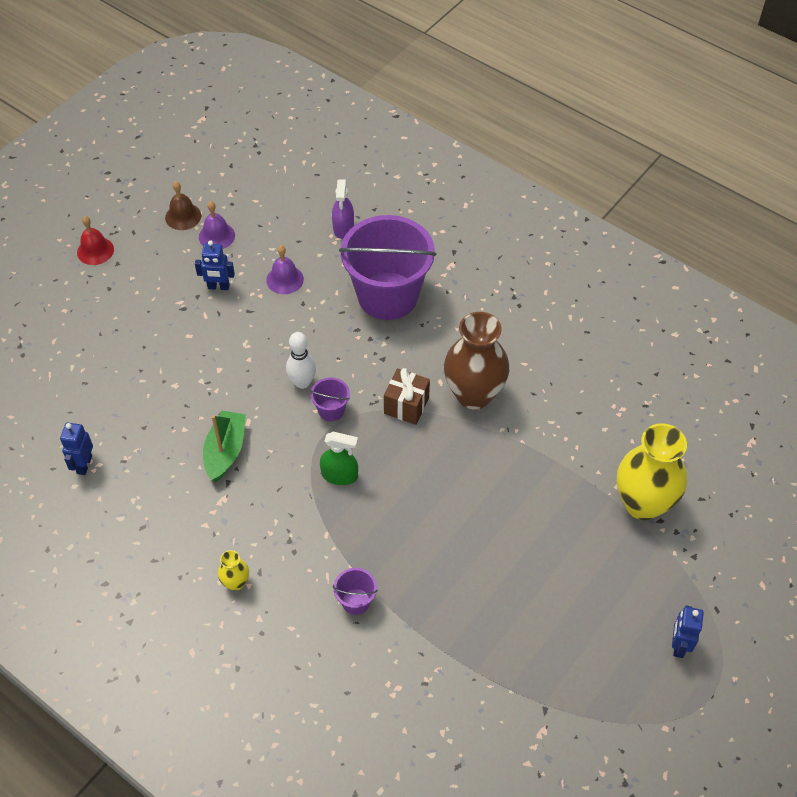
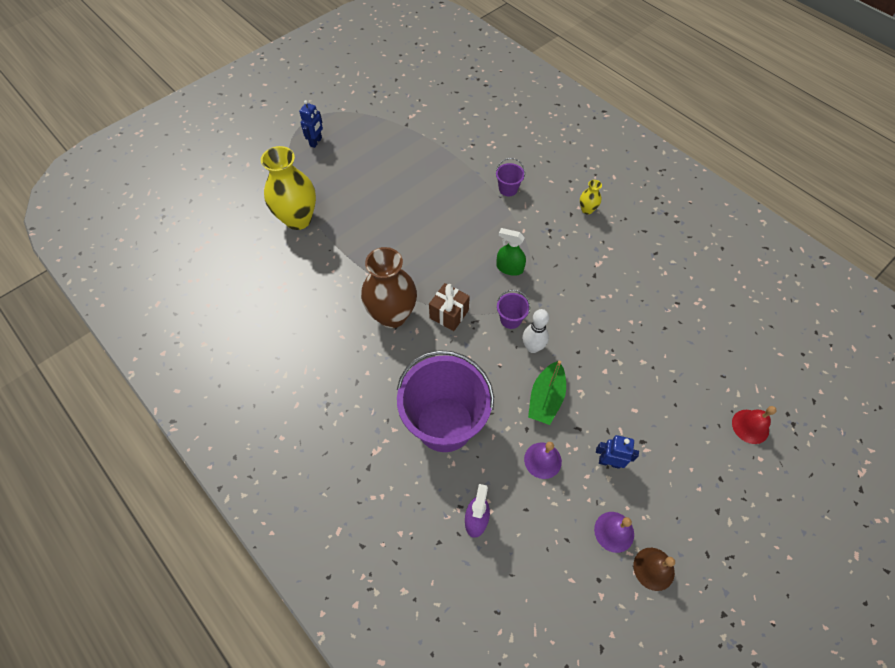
camera: 170 degrees left, 5 degrees up
blue robot [60,423,93,475] -> none
red bell [77,216,114,265] -> red bell moved to [732,406,777,444]
green boat [203,411,246,482] -> green boat moved to [528,361,566,425]

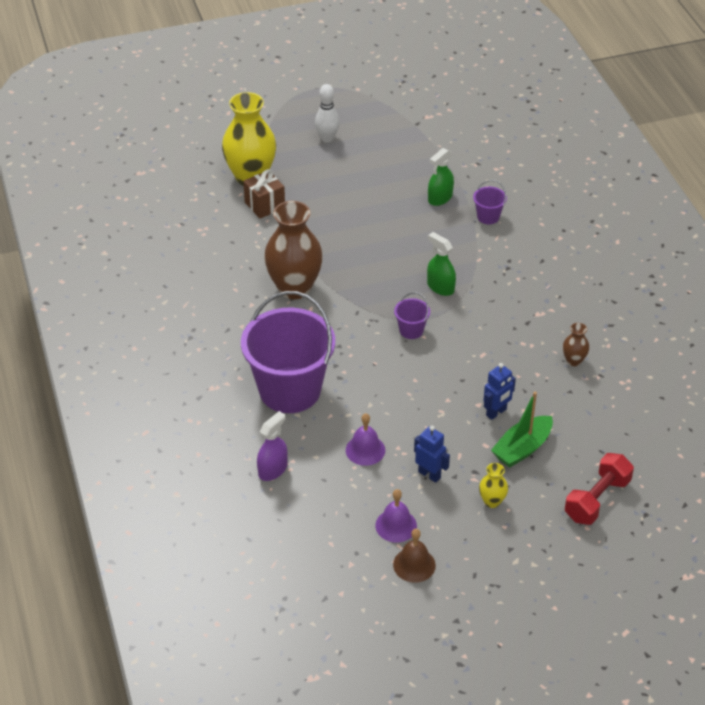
camera: 25 degrees right, 15 degrees down
blue robot [299,100,323,148] -> blue robot moved to [483,363,516,420]
brown gift [429,283,470,331] -> brown gift moved to [243,169,285,218]
white bowling pin [522,309,549,353] -> white bowling pin moved to [315,84,340,143]
green boat [528,361,566,425] -> green boat moved to [491,392,553,468]
yellow vase [580,180,602,215] -> yellow vase moved to [479,463,508,508]
red bell [732,406,777,444] -> red dumbbell [565,453,634,525]
none -> green spray bottle [428,148,454,206]
none -> brown vase [563,323,589,366]

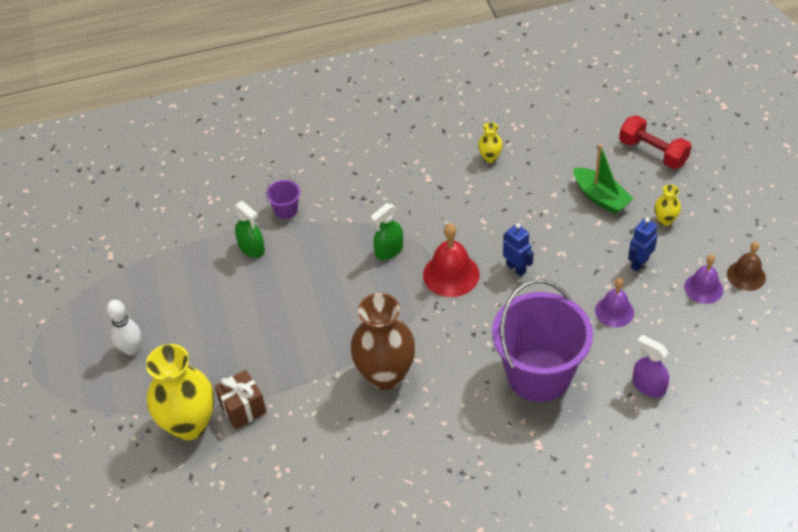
camera: 85 degrees left, 5 degrees up
purple bucket [394,292,430,339] -> red bell [423,223,480,297]
blue robot [483,363,516,420] -> blue robot moved to [503,223,534,276]
brown vase [563,323,589,366] -> yellow vase [478,122,503,163]

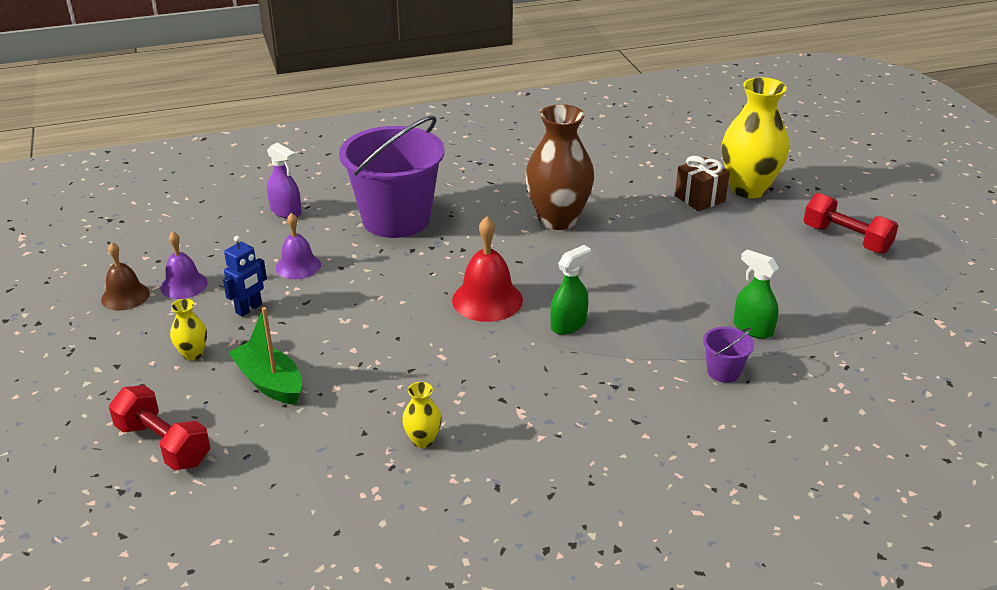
camera: 175 degrees right, 15 degrees down
white bowling pin [107,300,141,355] -> red dumbbell [803,193,898,254]
blue robot [503,223,534,276] -> none

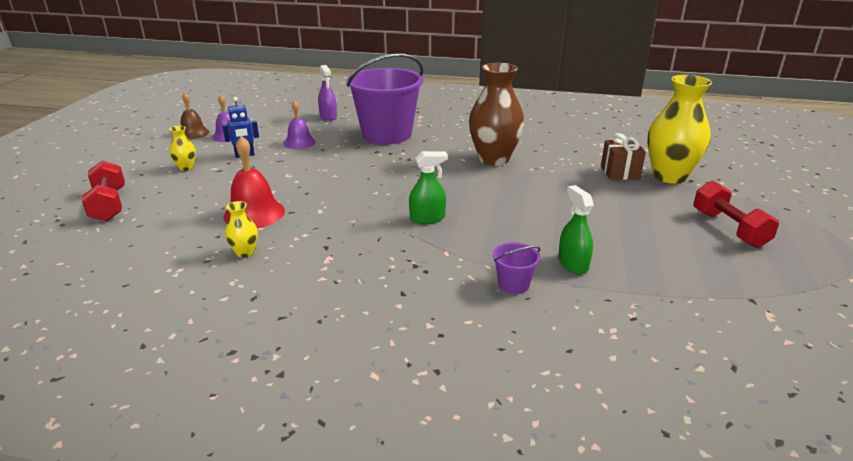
camera: 30 degrees right, 5 degrees down
green boat [228,307,302,405] -> none
red bell [452,216,523,322] -> red bell moved to [224,136,285,228]

